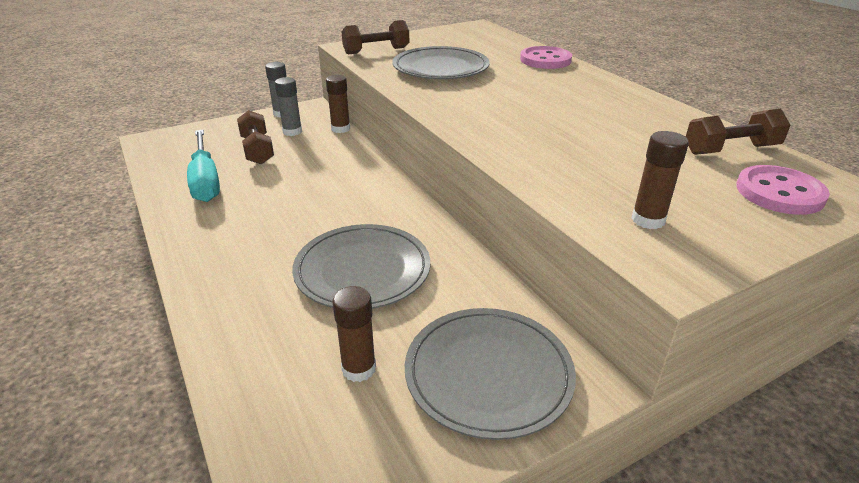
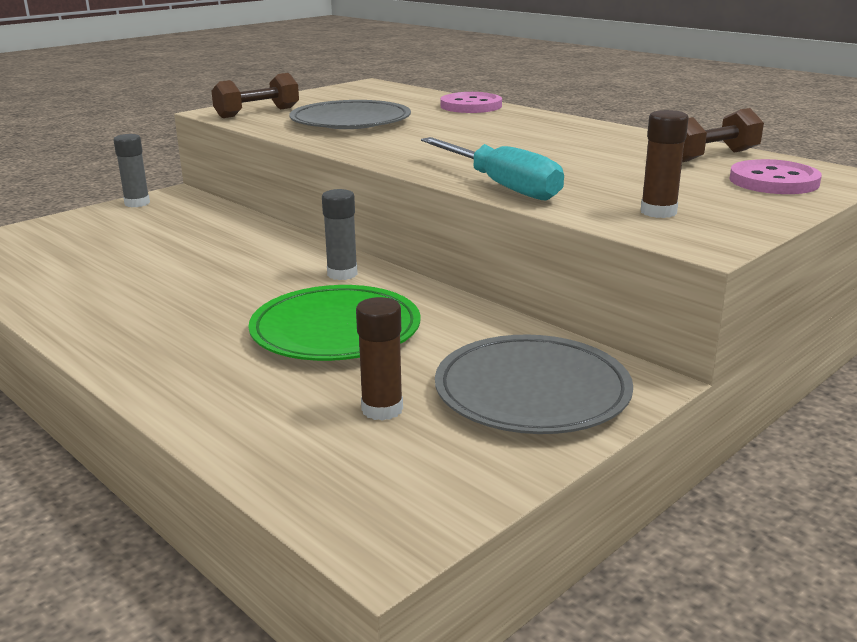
camera: 15 degrees left, 10 degrees down
turquoise screwdriver [187,130,220,202] -> turquoise screwdriver moved to [421,137,564,200]
brown dumbbell [237,110,274,164] -> none
grey glue stick [275,77,302,136] -> grey glue stick moved to [322,189,358,280]
grey plate [292,224,430,309] -> green plate [248,285,421,361]
brown glue stick [326,75,350,133] -> none

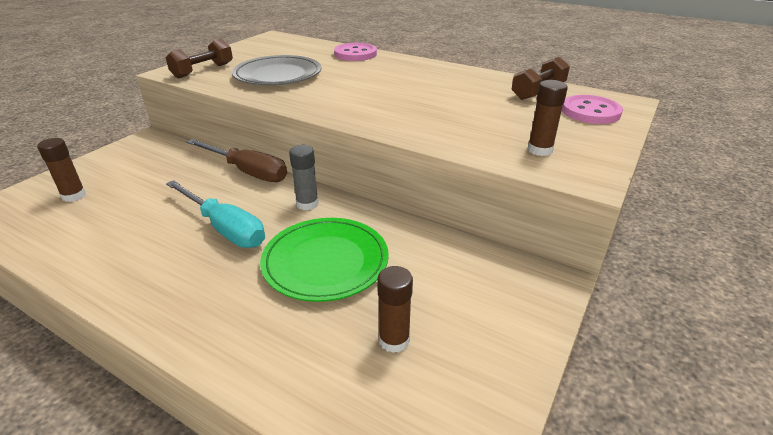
camera: 15 degrees left, 10 degrees up
grey glue stick [114,134,150,207] -> none
turquoise screwdriver [421,137,564,200] -> turquoise screwdriver moved to [166,180,265,248]
grey plate [435,335,633,434] -> none
none -> brown glue stick [37,138,86,202]
none -> brown screwdriver [187,139,287,182]

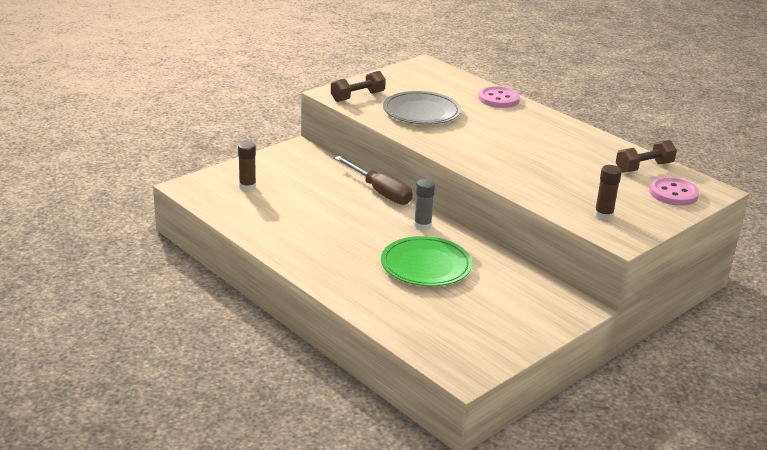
camera: 15 degrees right, 5 degrees down
turquoise screwdriver [166,180,265,248] -> none
brown glue stick [377,266,413,353] -> none

